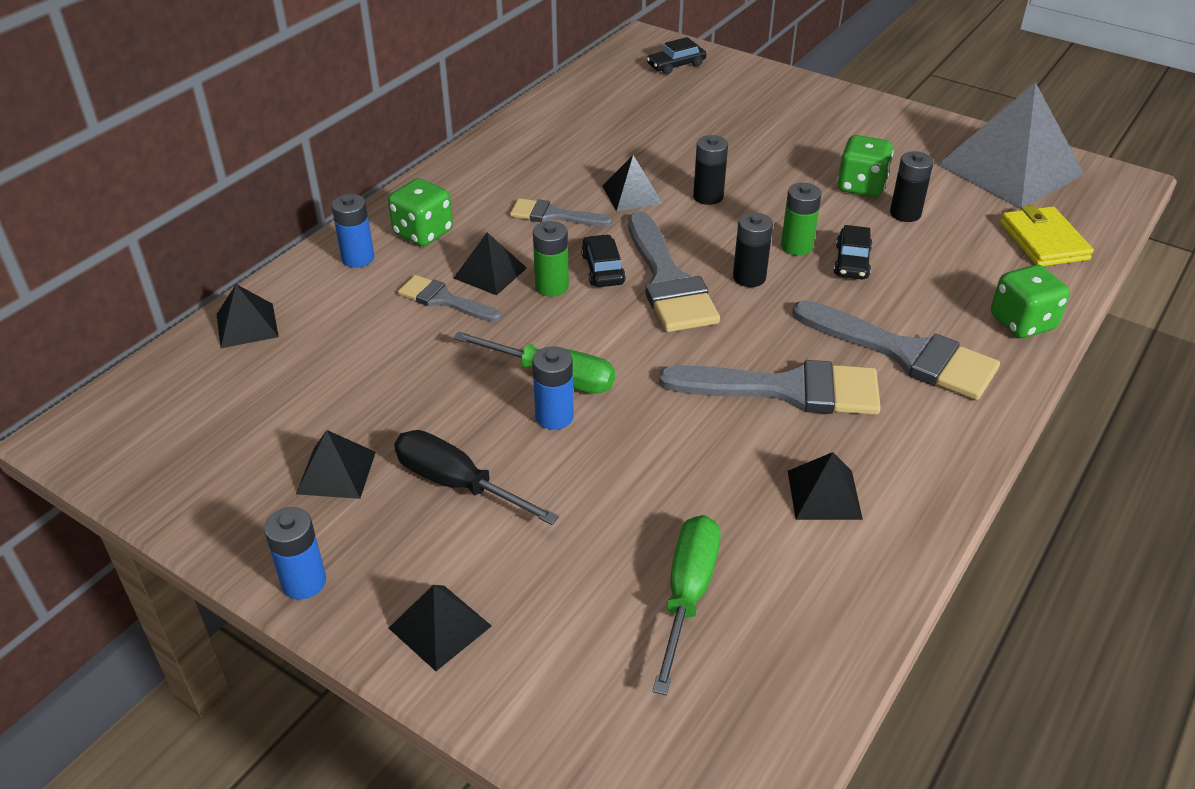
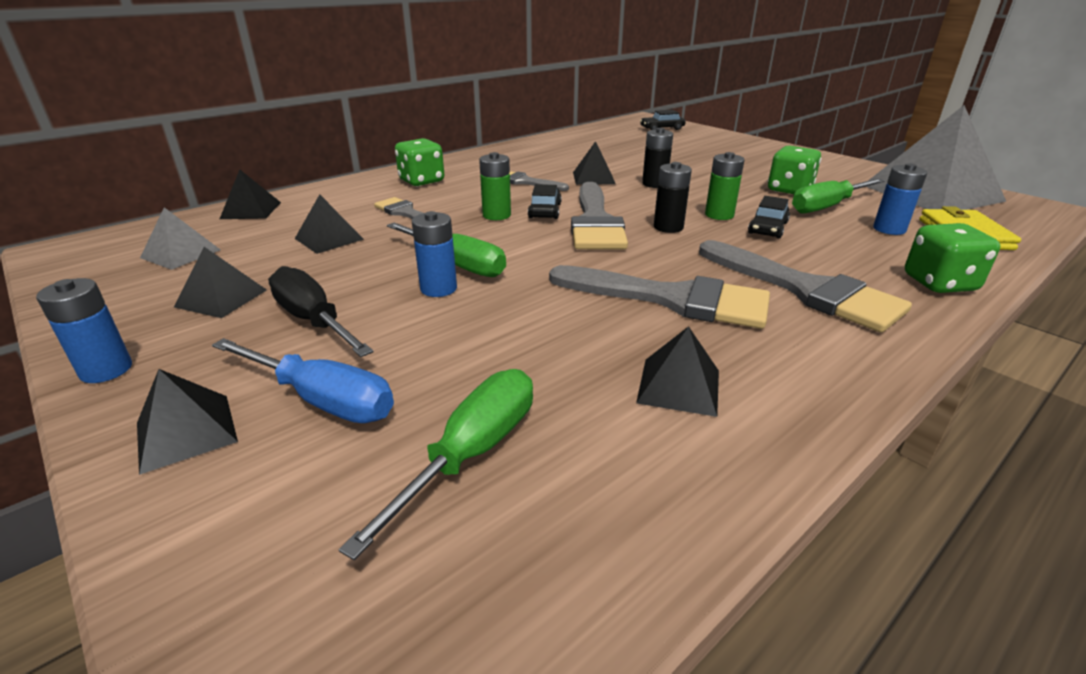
camera: 15 degrees right, 10 degrees down
blue battery [331,194,374,268] -> blue battery moved to [873,163,927,235]
black pyramid [454,232,527,295] -> black pyramid moved to [295,194,364,254]
black battery [890,151,934,222] -> green screwdriver [792,178,885,213]
none -> grey pyramid [140,207,221,270]
none -> blue screwdriver [212,338,394,423]

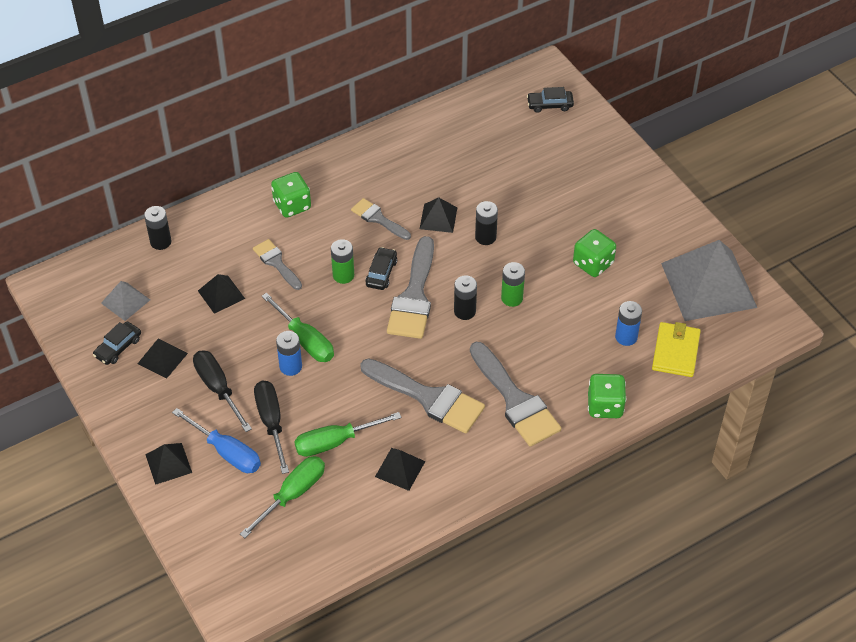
camera: 10 degrees right, 20 degrees up
blue battery [36,278,132,383] -> none
black pyramid [220,169,281,219] -> black battery [144,206,172,250]
black car [748,196,790,238] -> black car moved to [93,321,141,365]
green screwdriver [792,178,885,213] -> green screwdriver moved to [294,412,401,457]
none -> black screwdriver [254,381,289,474]

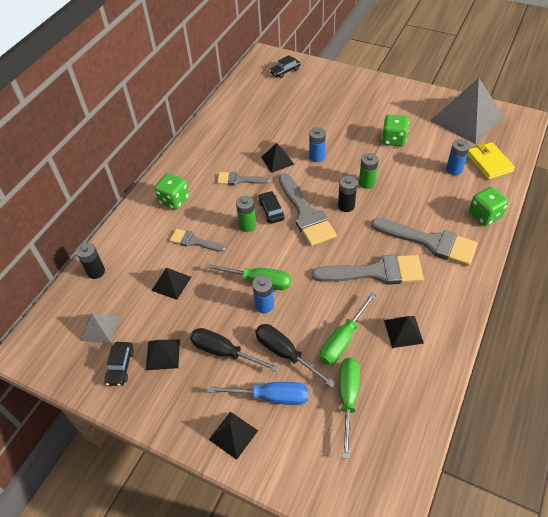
camera: 30 degrees left, 0 degrees up
black battery [475,201,498,245] -> blue battery [309,127,326,162]

